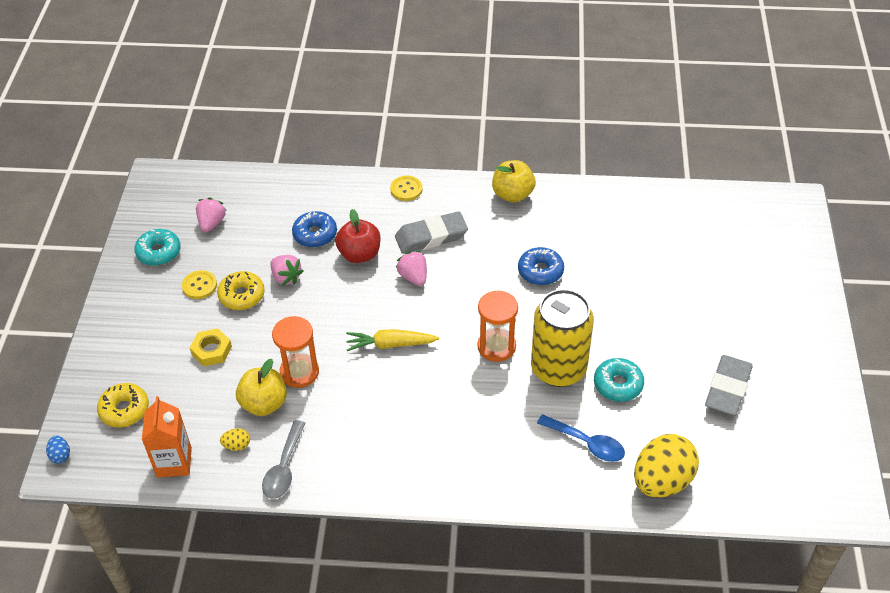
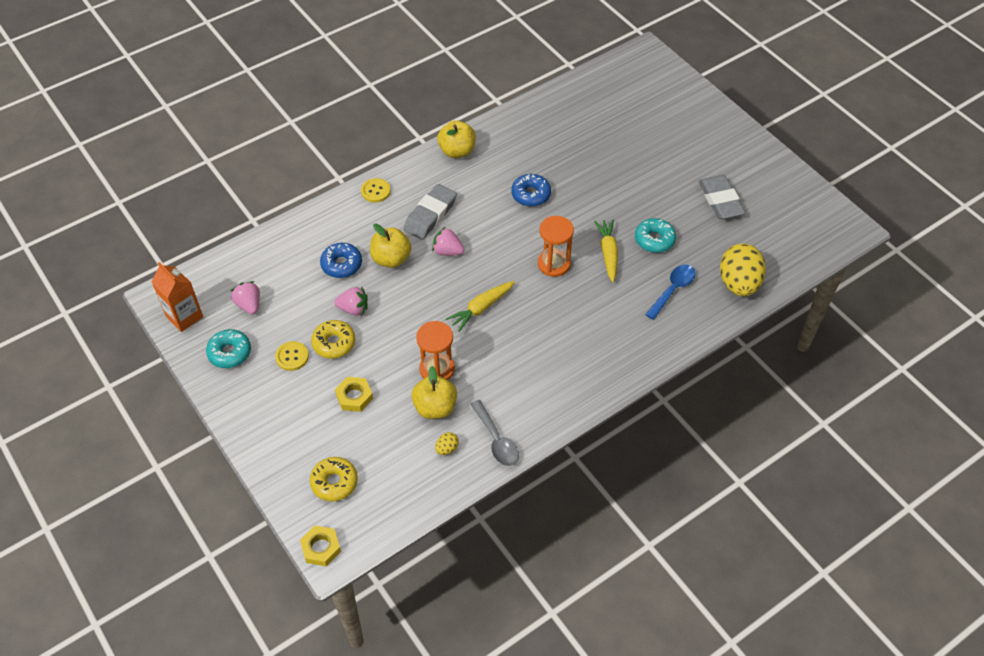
camera: 40 degrees left, 5 degrees up
blue egg [46,436,70,464] -> yellow nut [300,525,341,566]
orange carton [142,396,192,478] -> orange carton moved to [152,262,203,332]
red apple [335,209,380,263] -> yellow apple [370,224,411,268]
yellow can [531,289,594,387] -> yellow carrot [594,220,618,282]
blue spoon [537,414,625,462] -> blue spoon turned 45 degrees counterclockwise [645,265,696,320]

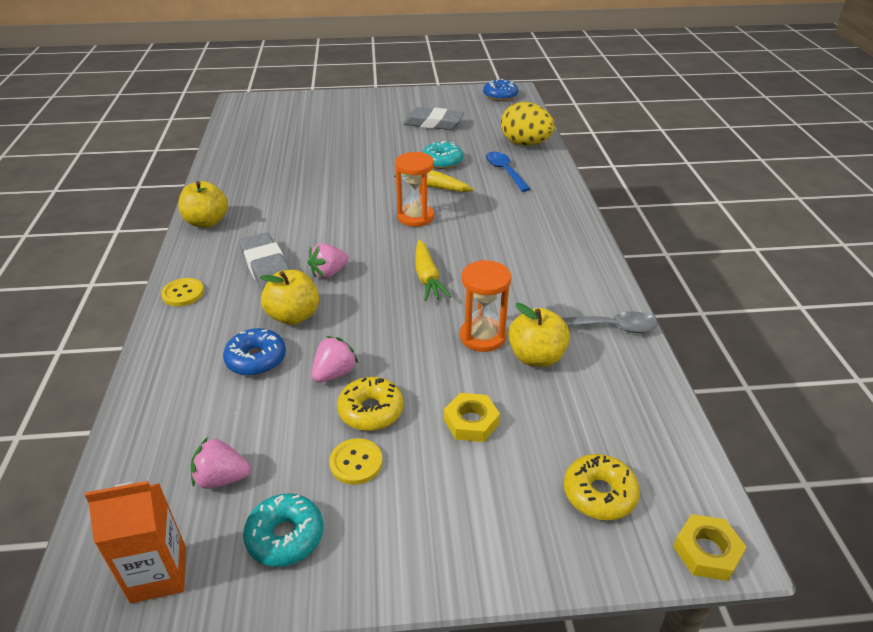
camera: 60 degrees left, 15 degrees down
yellow egg [435,432,459,455] -> none
blue donut [511,174,551,207] -> blue donut moved to [483,79,518,101]

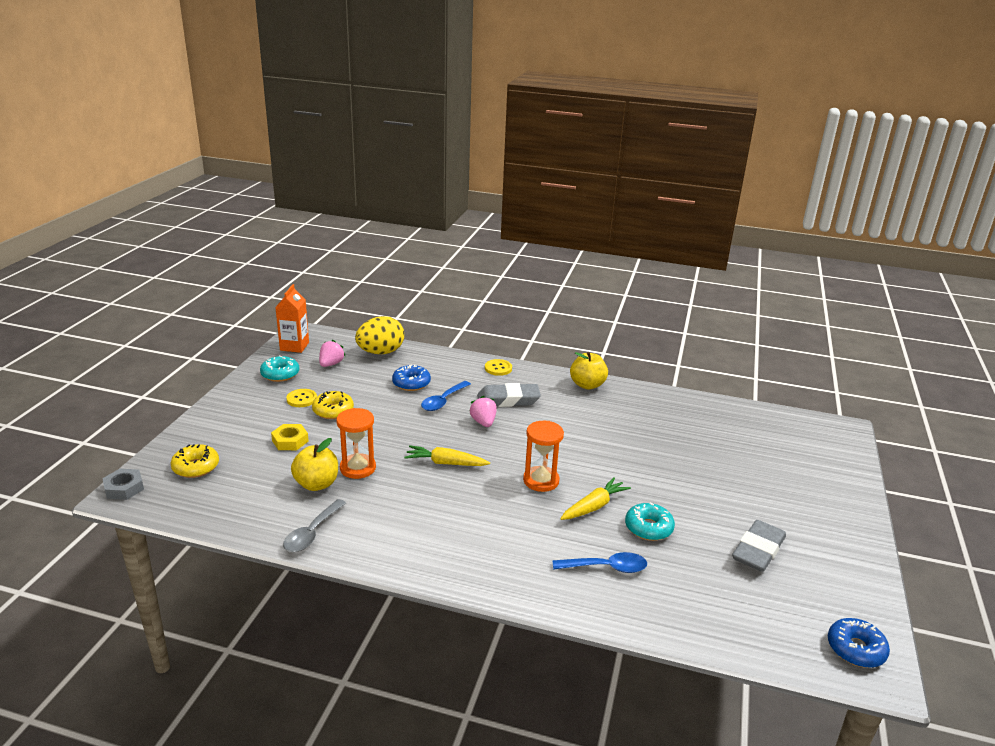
camera: 110 degrees right, 10 degrees down
yellow apple [260,270,319,325] -> blue spoon [421,381,471,411]
pink strawberry [312,336,359,382] -> none
yellow egg [501,102,555,146] -> yellow egg moved to [355,316,404,354]
yellow nut [673,514,747,581] -> grey nut [102,469,144,500]

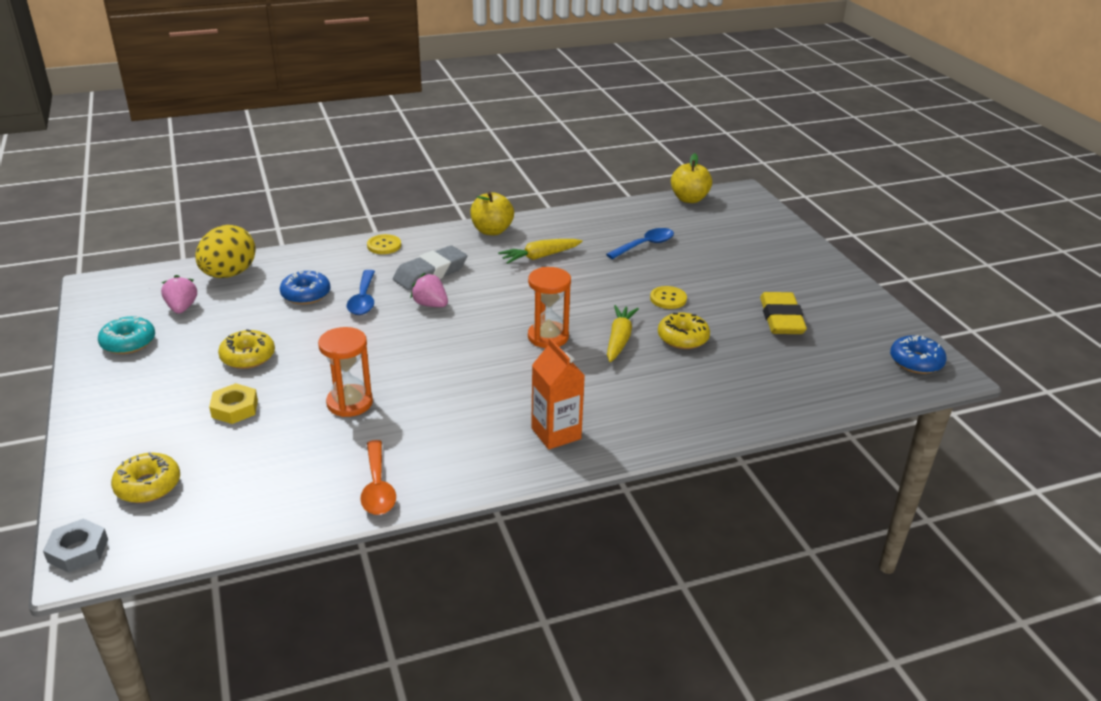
camera: 35 degrees left, 5 degrees up
orange carton [275,284,309,353] -> orange carton moved to [531,338,585,450]
grey spoon [283,499,346,552] -> orange spoon [360,440,396,515]
yellow button [287,389,317,407] -> yellow button moved to [650,286,687,309]
yellow apple [291,438,338,491] -> yellow apple moved to [671,153,712,203]
yellow carrot [404,445,490,466] -> yellow carrot moved to [498,239,583,264]
blue spoon [552,552,647,573] -> blue spoon moved to [606,228,674,259]
turquoise donut [625,503,675,541] -> yellow donut [658,313,710,349]
grey eraser [732,520,786,572] -> yellow eraser [760,292,807,334]

